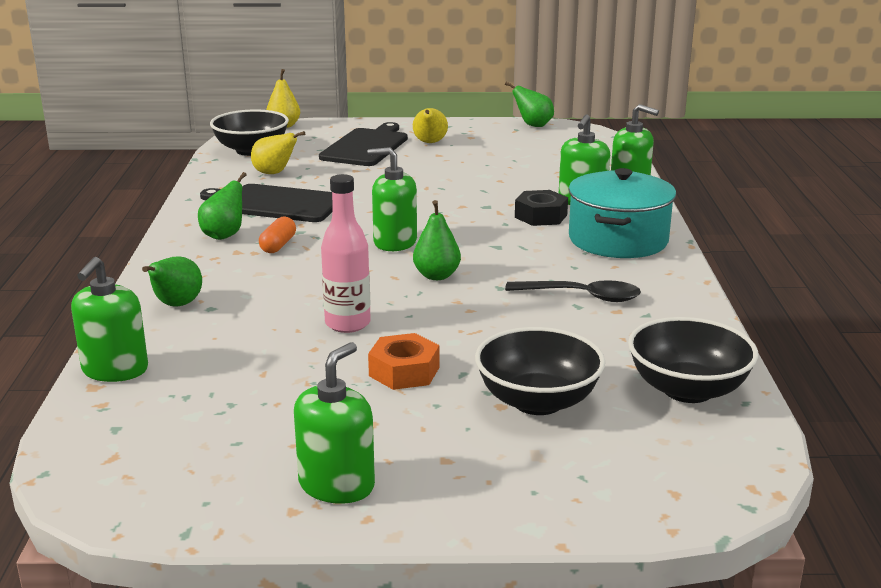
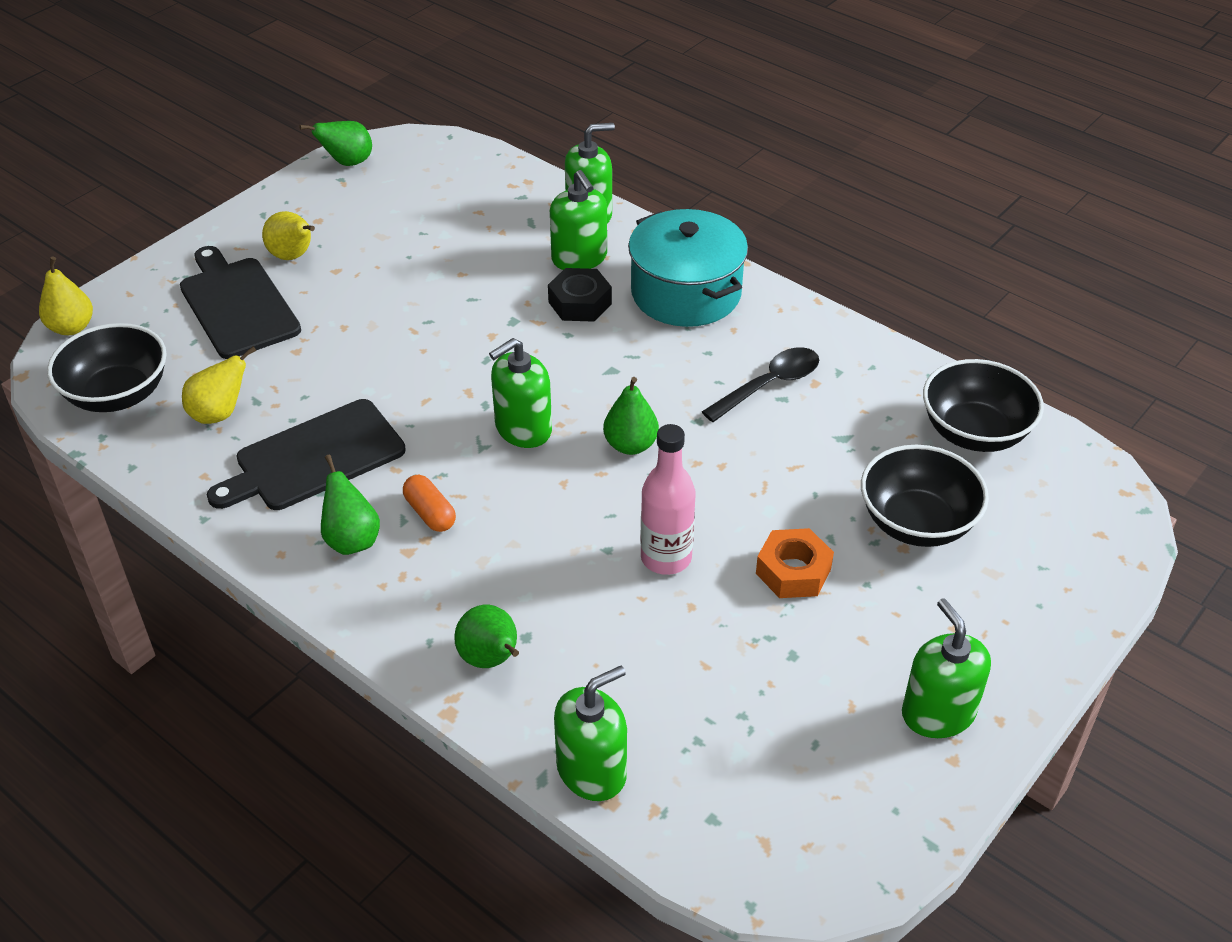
camera: 50 degrees left, 20 degrees up
green soap dispenser [71,257,148,382] -> green soap dispenser turned 90 degrees counterclockwise [554,666,627,801]

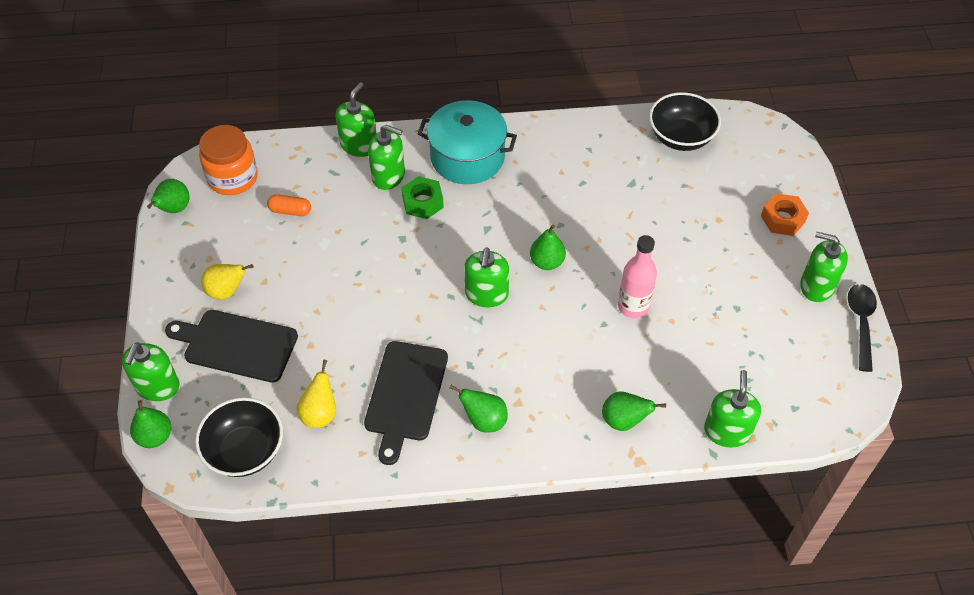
camera: 45 degrees left, 10 degrees up
yellow pear [39,257,93,335] -> green pear [130,400,171,448]
orange capsule [403,475,456,532] -> orange capsule moved to [267,194,311,216]
black nut [548,268,612,322] -> green nut [402,176,444,219]
black spoon [702,347,819,422] -> black spoon moved to [848,284,877,372]
orange nut [756,528,834,598] -> orange nut moved to [761,193,809,236]
black bowl [861,445,989,547] -> none
none -> green soap dispenser [122,342,179,401]
none -> orange jar [199,125,258,195]

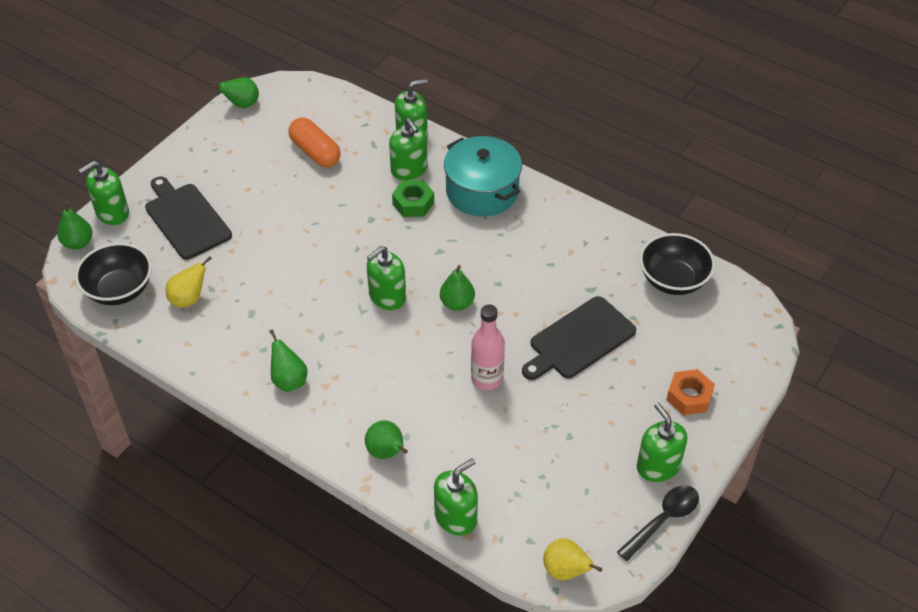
camera: 40 degrees right, 5 degrees down
orange jar [199,125,258,195] -> none
yellow pear [201,264,254,300] -> yellow pear moved to [543,538,602,580]
orange capsule [267,194,311,216] -> orange capsule [288,118,341,167], size x1.66
black cutting board [364,341,448,465] -> black cutting board moved to [522,296,636,380]

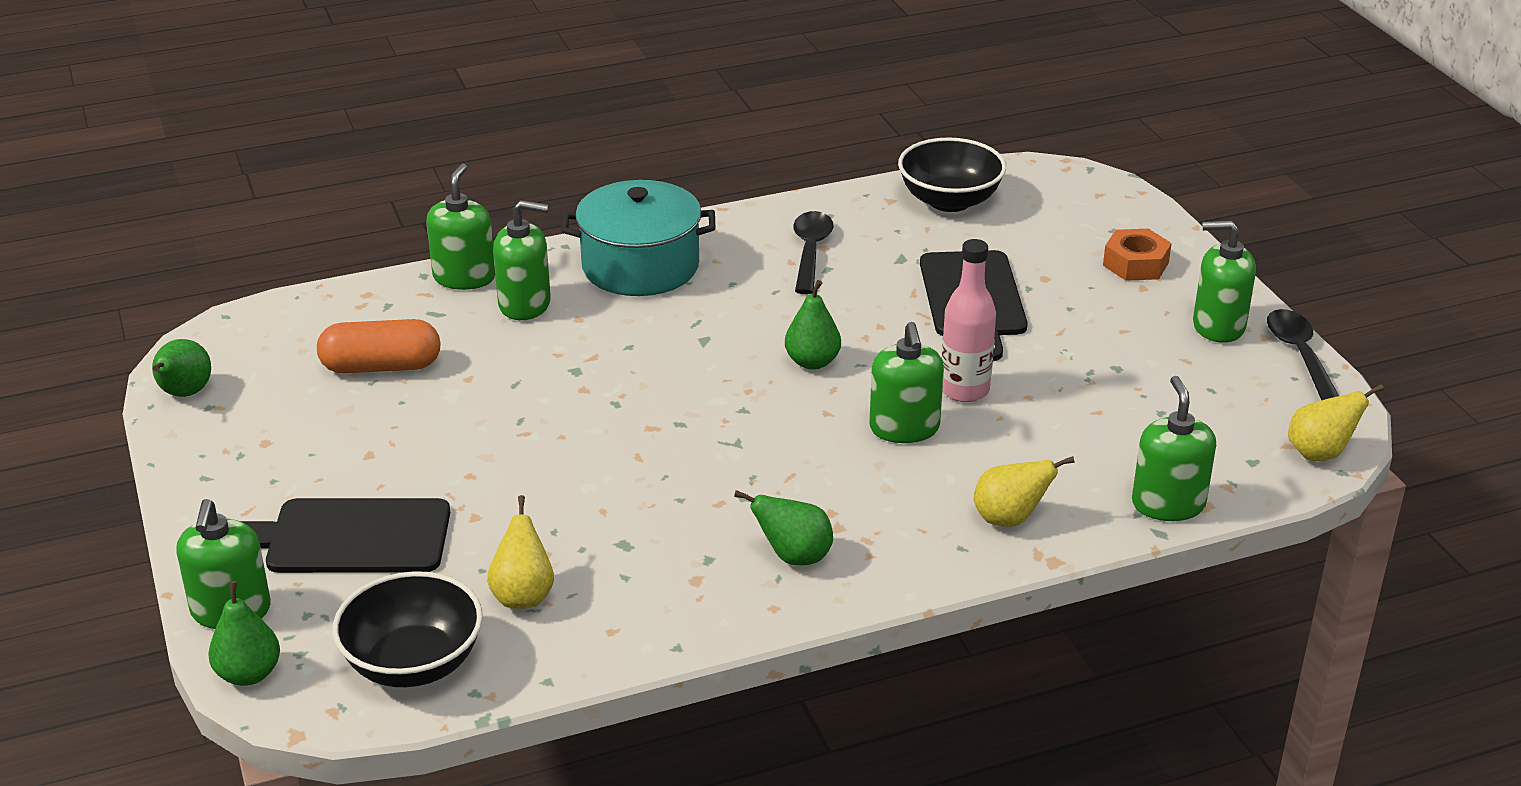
camera: 55 degrees left, 15 degrees down
green pear [365,420,408,459] -> yellow pear [974,456,1075,527]
green soap dispenser [367,246,406,310] -> green soap dispenser moved to [870,322,944,443]
green nut [392,180,434,217] -> none
none -> black spoon [793,211,834,294]

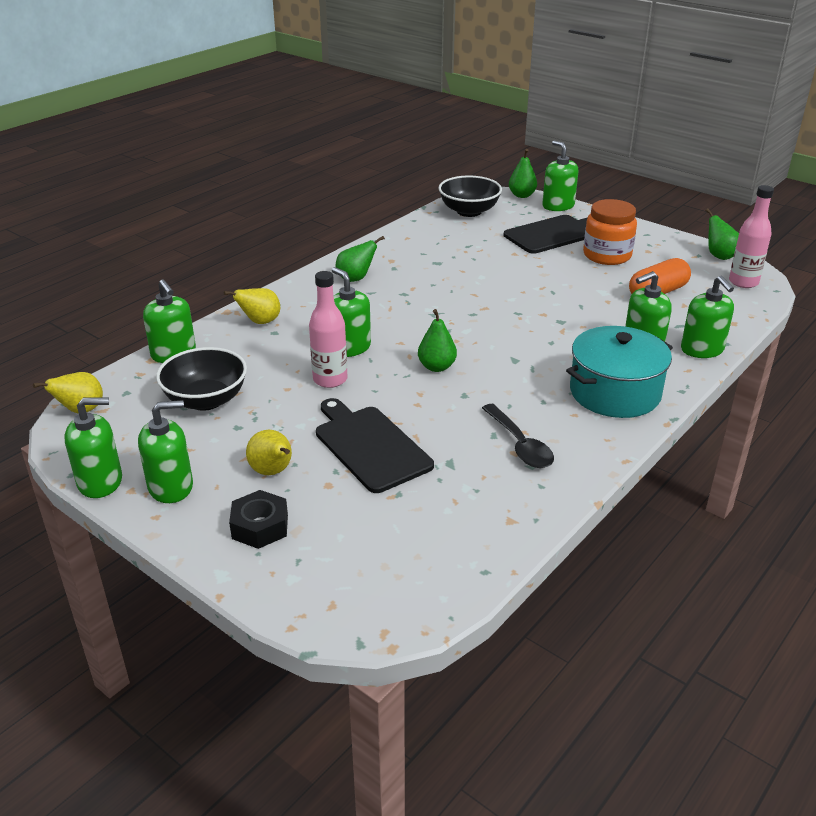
camera: 150 degrees right, 0 degrees up
yellow pear [487,495,554,609] -> yellow pear moved to [246,430,292,475]
black bowl [898,137,1006,212] -> black bowl moved to [156,347,247,411]
orange nut [1103,229,1172,281] -> black nut [229,490,288,549]
black spoon [1267,309,1339,400] -> green soap dispenser [64,397,122,498]
none -> orange jar [583,199,637,265]
none -> pink bottle [729,185,774,288]

